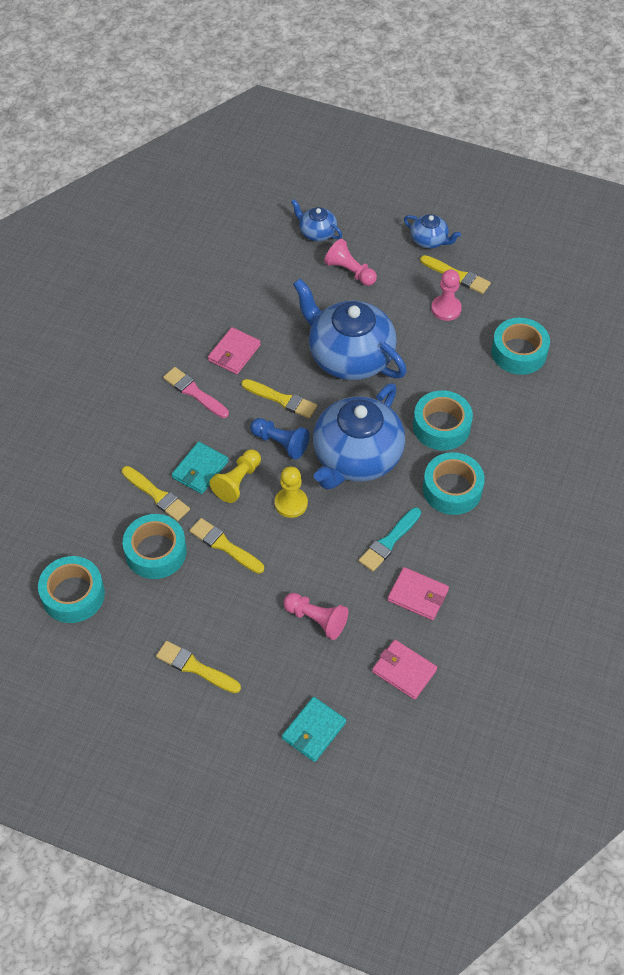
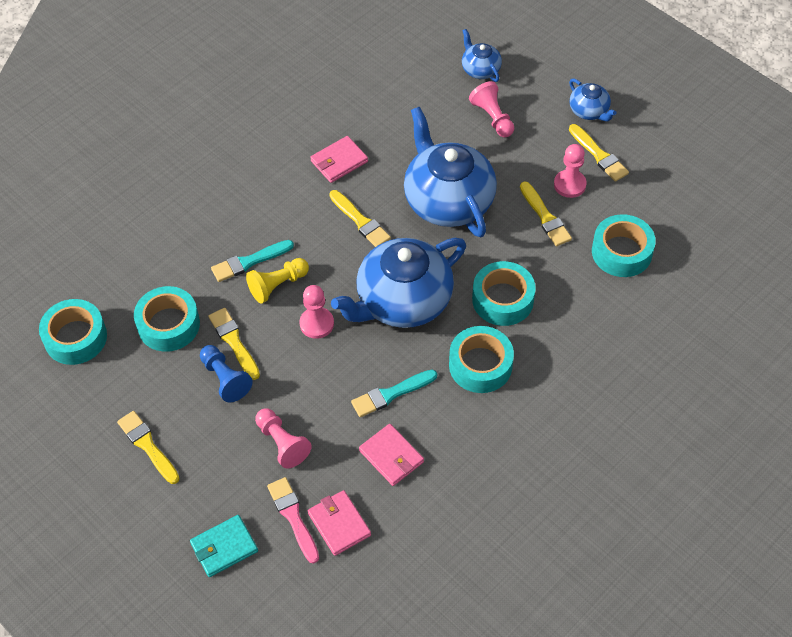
camera: 25 degrees right, 0 degrees up
yellow brush [122,466,190,521] -> yellow brush moved to [520,181,572,246]
pink brush [163,367,229,418] -> pink brush moved to [267,477,319,564]
turquoise wallet [172,442,229,494] -> turquoise brush [211,240,294,282]
blue pawn [250,418,310,460] -> blue pawn moved to [200,345,253,402]
yellow pawn [275,466,308,518] -> pink pawn [300,285,334,339]

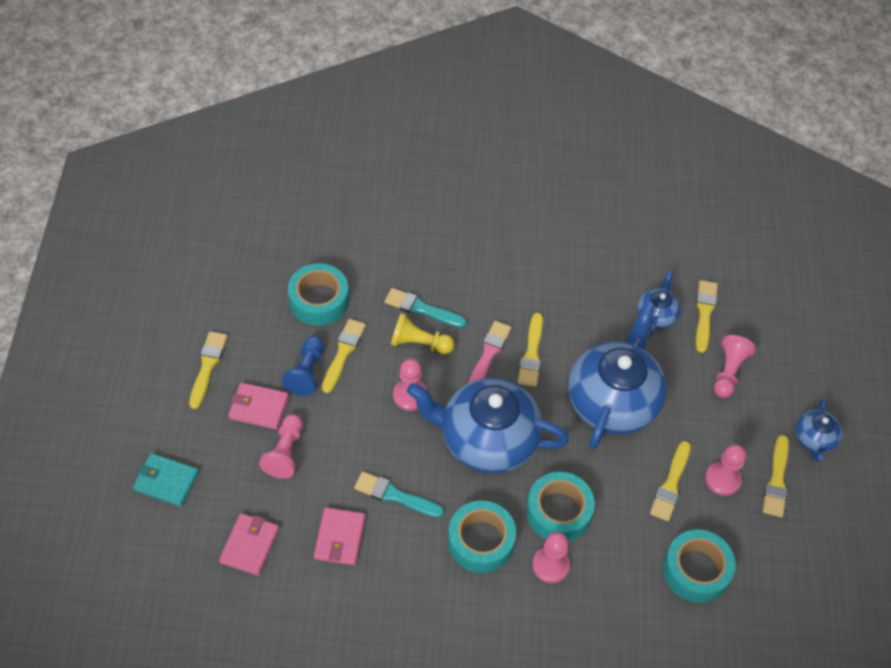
camera: 45 degrees right, 0 degrees up
turquoise tape [39,299,107,365] -> none
pink brush [267,477,319,564] -> pink brush moved to [468,321,511,383]
pink wallet [310,136,368,183] -> pink wallet moved to [228,383,289,429]
blue teapot [462,29,502,82] -> blue teapot moved to [637,271,681,335]
none -> pink pawn [532,532,570,583]
none -> yellow brush [696,280,718,353]

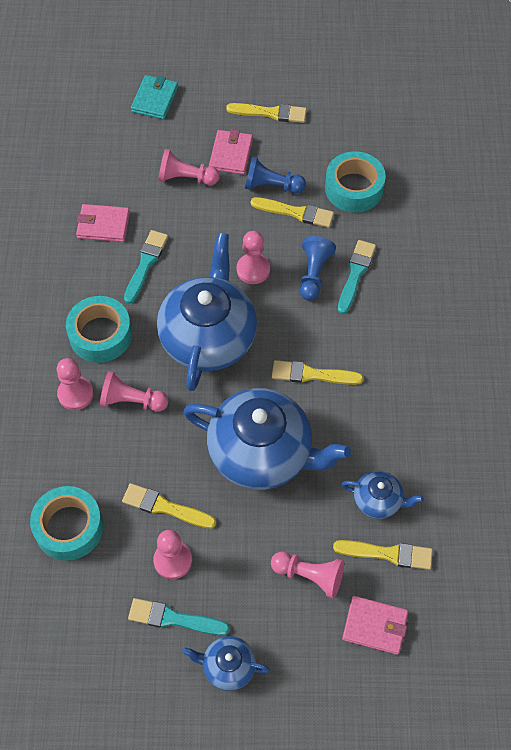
camera: 90 degrees right, 5 degrees up
pink wallet [219,513,279,576] -> pink wallet moved to [342,596,408,655]
yellow pawn [390,313,454,354] -> blue pawn [300,236,336,301]
pink brush [468,321,511,383] -> none
turquoise tape [526,472,595,542] -> pink pawn [100,371,168,412]
yellow brush [763,435,789,518] -> turquoise brush [128,598,230,635]

